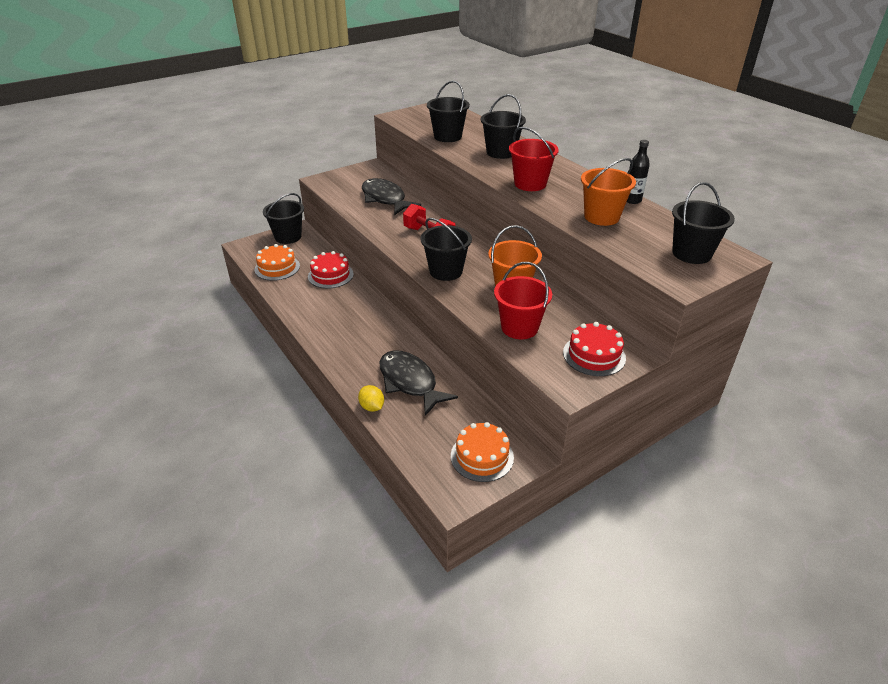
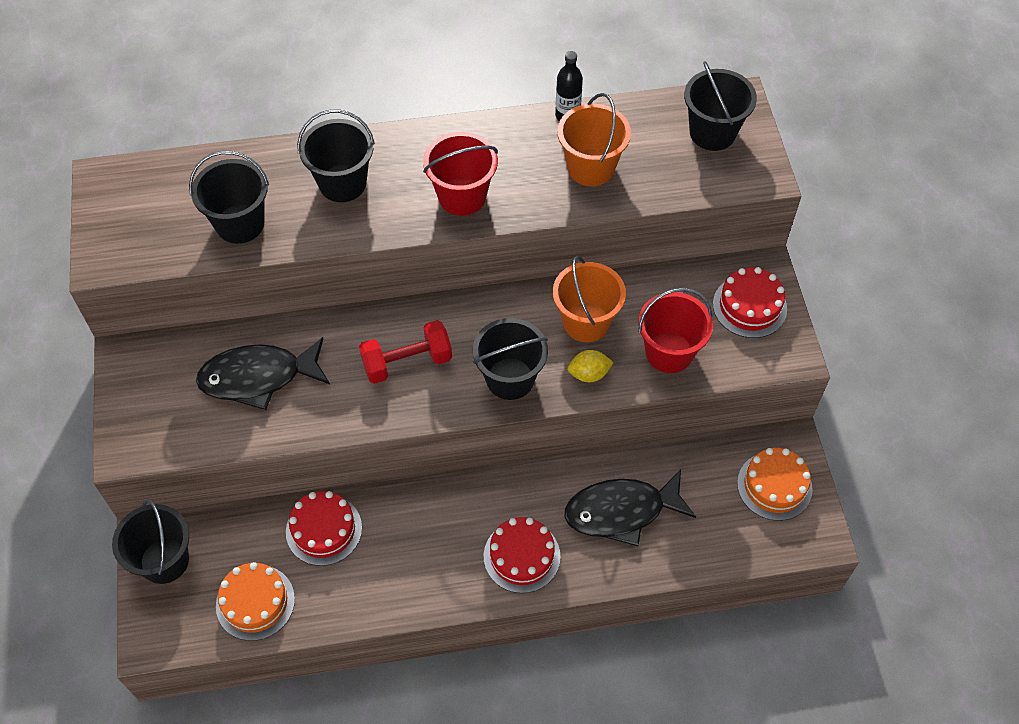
camera: 65 degrees left, 20 degrees up
yellow lemon [358,385,384,412] -> yellow lemon moved to [567,350,614,382]
none -> red cake [484,517,561,593]

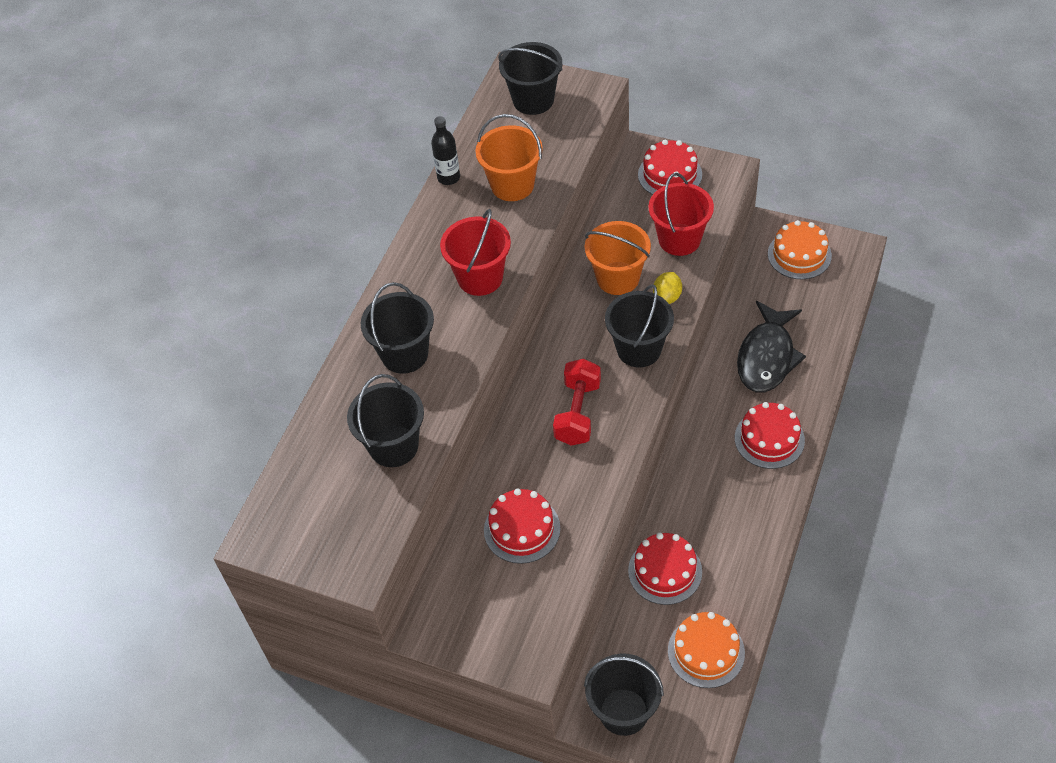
camera: 55 degrees left, 5 degrees down
black fish [196,337,330,410] -> red cake [484,489,560,564]

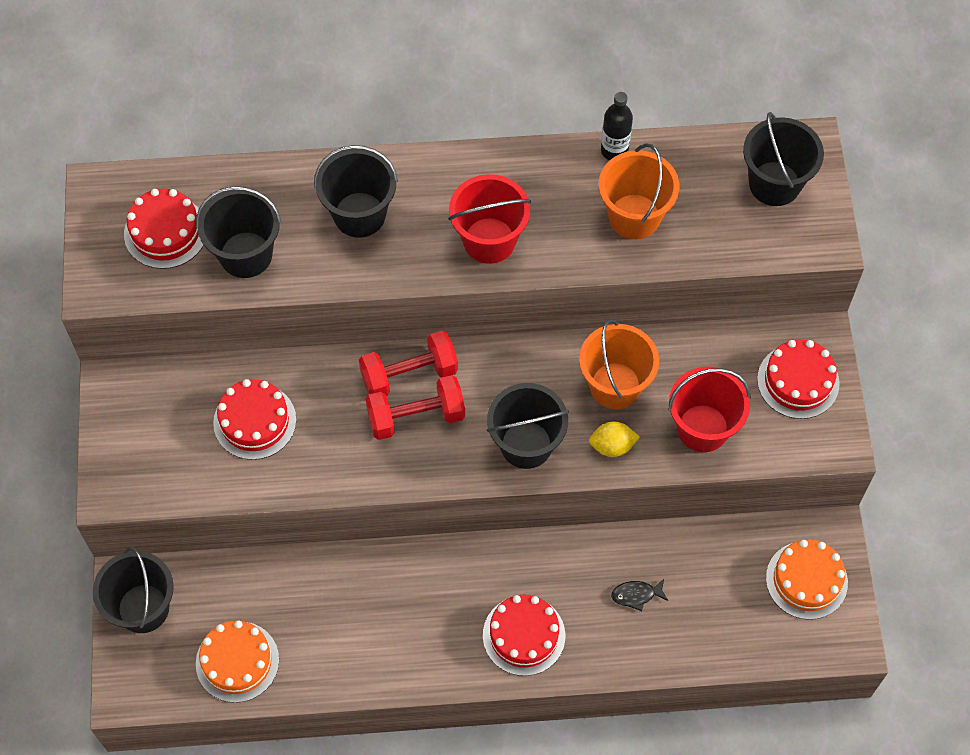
camera: 60 degrees right, 10 degrees up
red cake [628,533,702,605] -> red cake moved to [124,189,204,269]
black fish [737,301,806,393] -> black fish [611,579,668,611], size x0.40
none -> red dumbbell [359,331,458,396]

